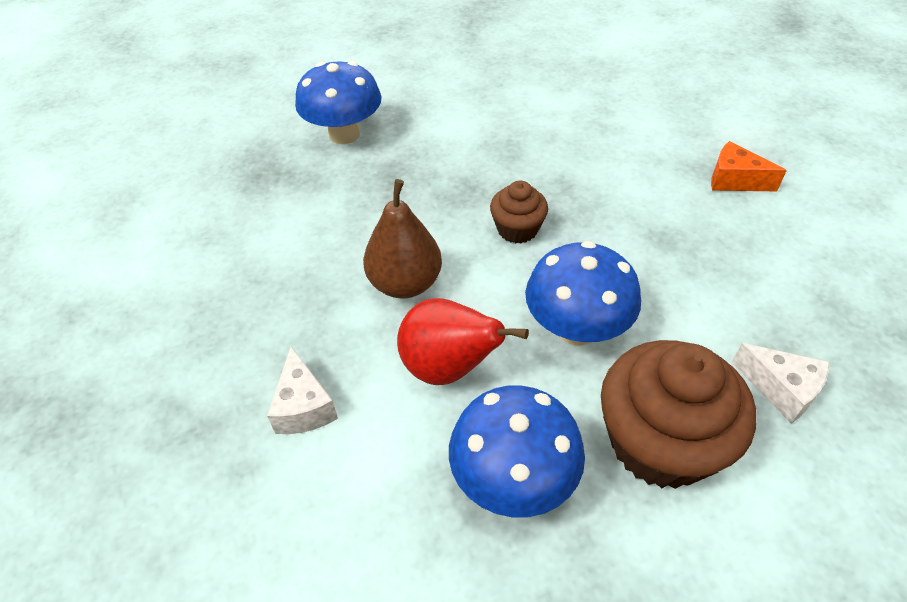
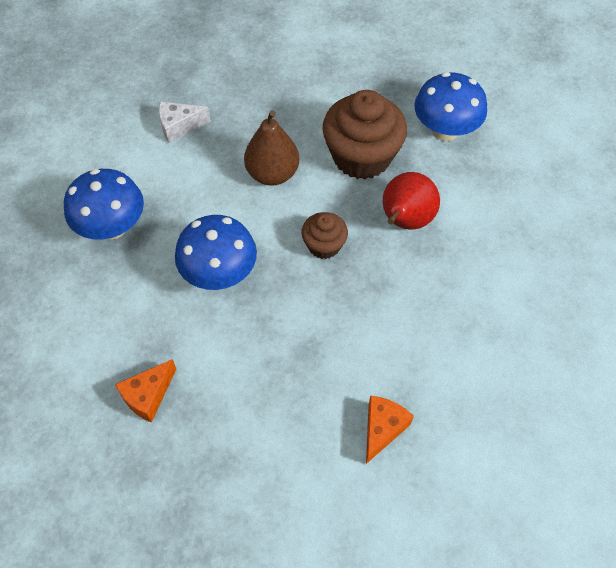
camera: 90 degrees right, 10 degrees up
red pear [397,298,529,385] -> red pear moved to [383,172,440,230]
brown cupcake [601,340,756,489] -> brown cupcake moved to [322,90,407,179]
white cheese [732,343,829,423] -> orange cheese [115,359,176,423]

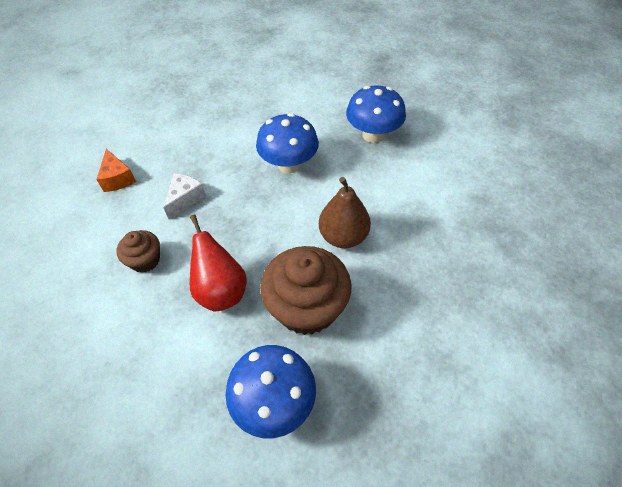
camera: 130 degrees right, 5 degrees down
orange cheese [115,359,176,423] -> none
white cheese [159,101,211,143] -> white cheese moved to [164,174,206,220]
brown cupcake [301,212,348,259] -> brown cupcake moved to [116,230,160,273]

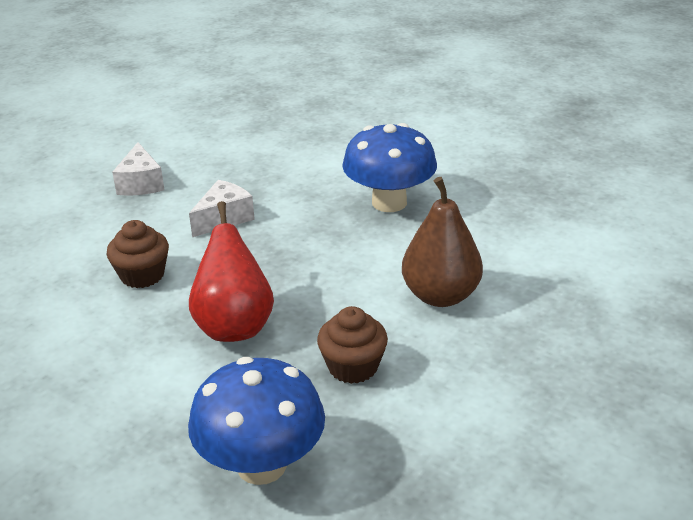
camera: 15 degrees right, 20 degrees down
orange cheese [96,149,136,192] -> white cheese [112,142,164,195]
brown cupcake [260,246,352,335] -> brown cupcake [317,306,388,384], size x0.52
blue mushroom [346,86,406,143] -> none

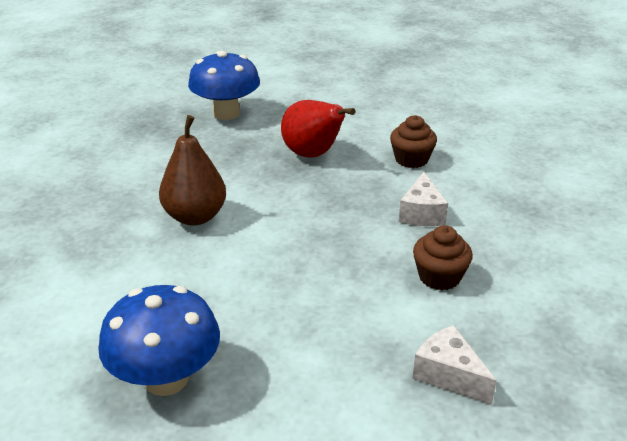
camera: 145 degrees right, 0 degrees up
white cheese [112,142,164,195] -> white cheese moved to [412,325,497,405]
brown cupcake [317,306,388,384] -> brown cupcake moved to [413,225,473,290]
blue mushroom [342,123,437,212] -> blue mushroom moved to [98,285,220,396]

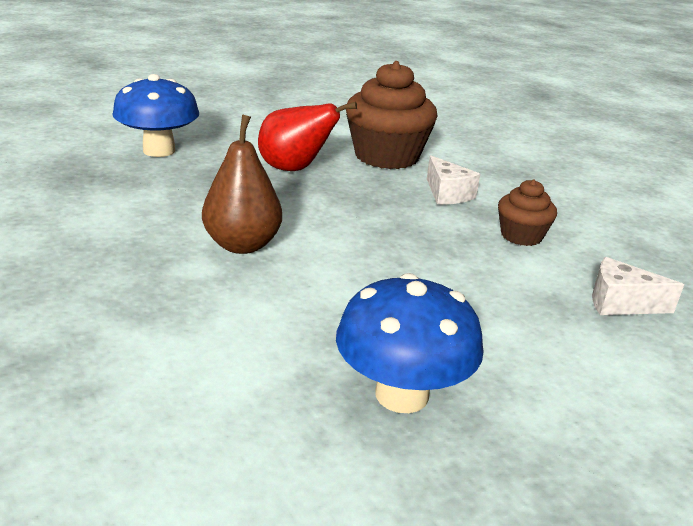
camera: 35 degrees left, 5 degrees down
brown cupcake [390,115,437,168] -> brown cupcake [346,61,438,169], size x1.91

